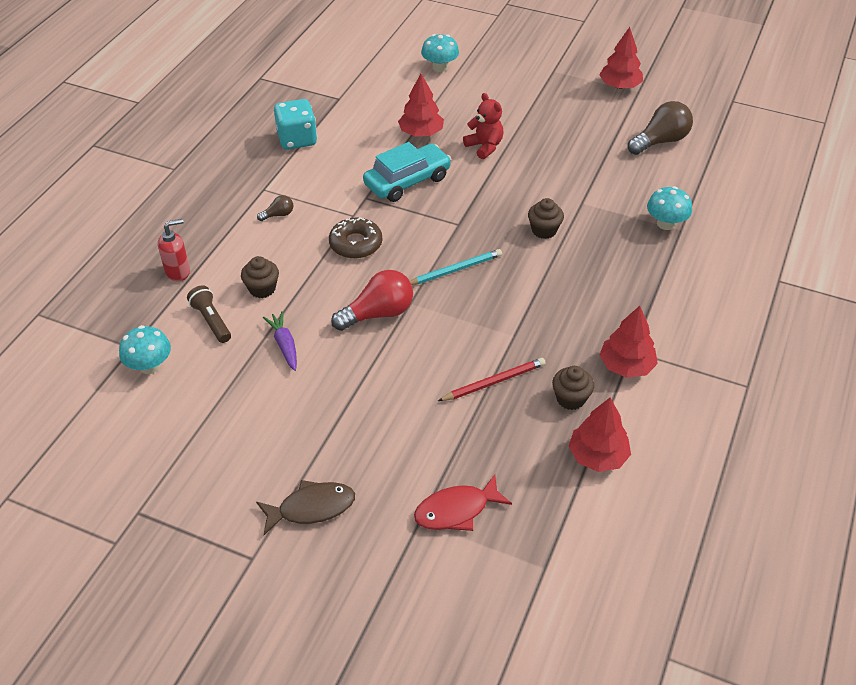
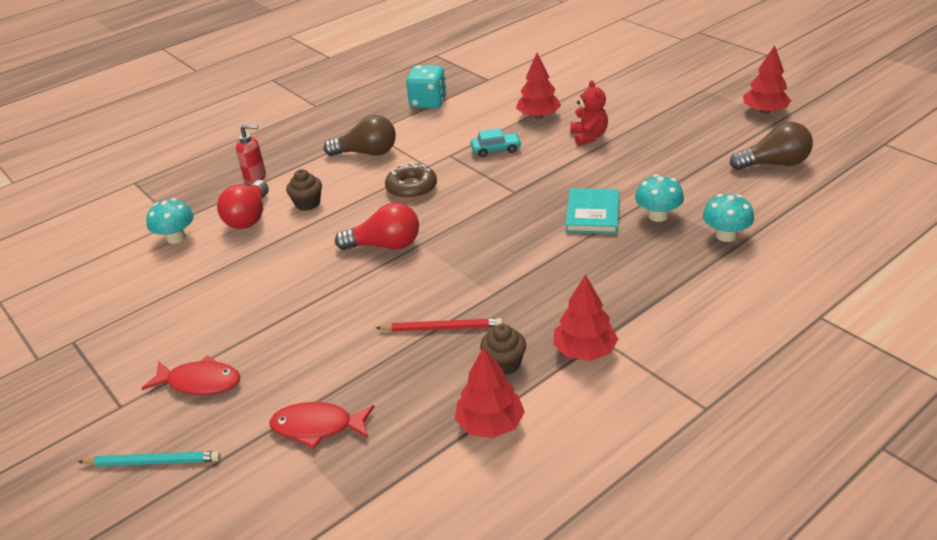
camera: 30 degrees right, 10 degrees down
brown flashlight [187,285,231,343] -> red light bulb [217,180,269,229]
brown fish [256,480,355,535] -> red fish [141,356,241,395]
brown light bulb [257,195,293,221] -> brown light bulb [324,115,396,156], size x2.07
purple carrot [263,311,297,371] -> none
turquoise car [363,142,451,202] -> turquoise car [471,128,522,157], size x0.57
turquoise pencil [410,249,502,285] -> turquoise pencil moved to [78,451,221,466]
turquoise mushroom [421,34,459,72] -> turquoise mushroom moved to [635,174,684,222]
brown cupcake [528,198,564,239] -> turquoise book [566,188,619,234]

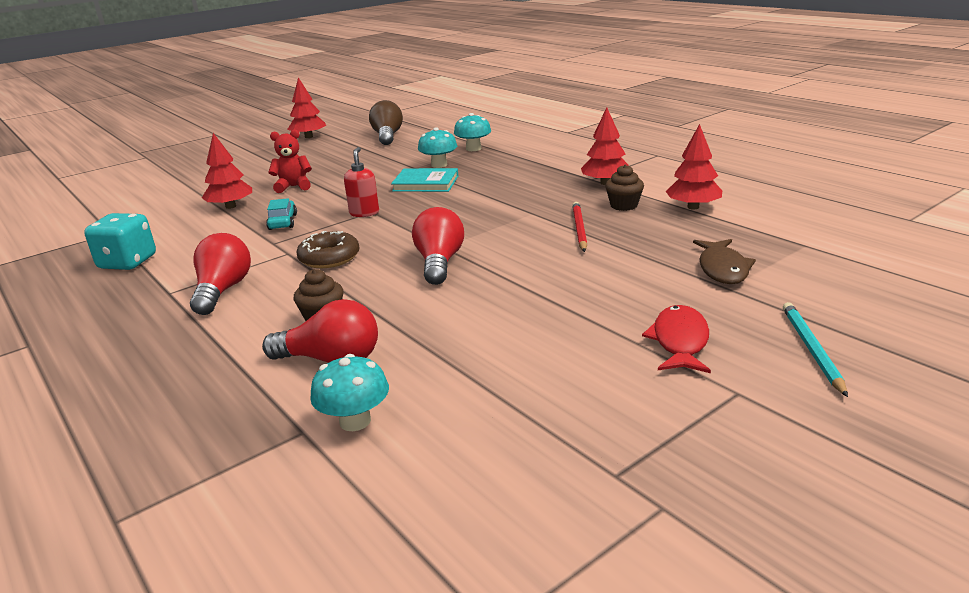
camera: 90 degrees left, 10 degrees down
red soap dispenser [236,124,266,184] -> red soap dispenser moved to [344,147,379,217]
red fish [269,402,375,449] -> brown fish [693,239,756,284]
brown light bulb [324,115,396,156] -> red light bulb [190,233,251,315]

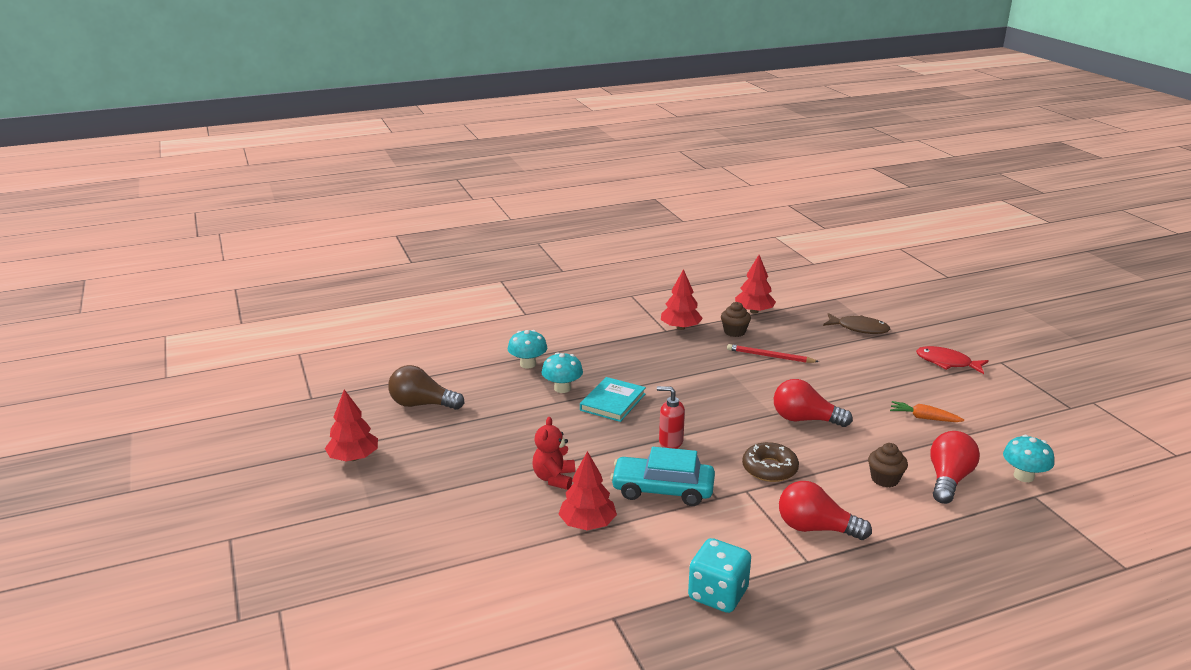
camera: 75 degrees left, 0 degrees up
turquoise car [266,198,297,230] -> turquoise car [610,447,715,506], size x1.75
turquoise pencil [783,302,848,397] -> none
none -> orange carrot [890,401,964,422]

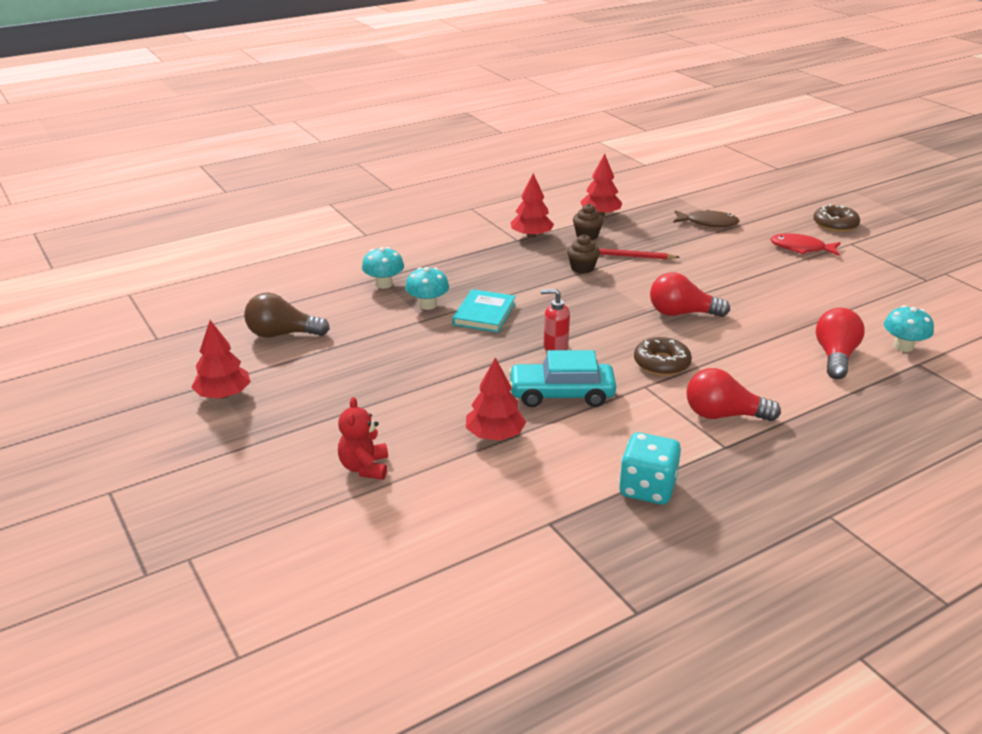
camera: 10 degrees left, 5 degrees up
red teddy bear [532,417,575,490] -> red teddy bear moved to [338,397,388,480]
brown cupcake [868,443,908,487] -> brown cupcake moved to [567,234,600,274]
orange carrot [890,401,964,422] -> none
none -> brown donut [813,204,860,232]

